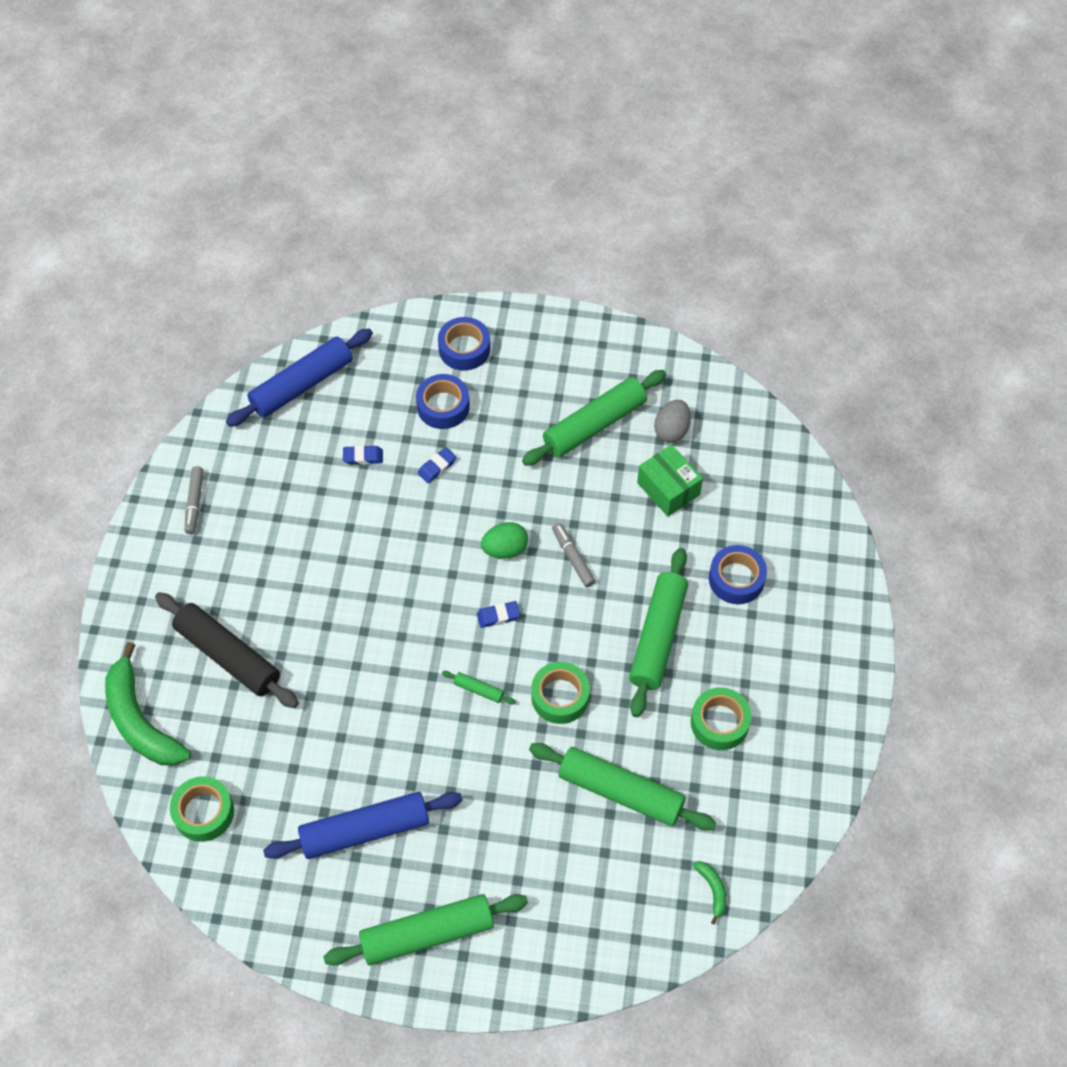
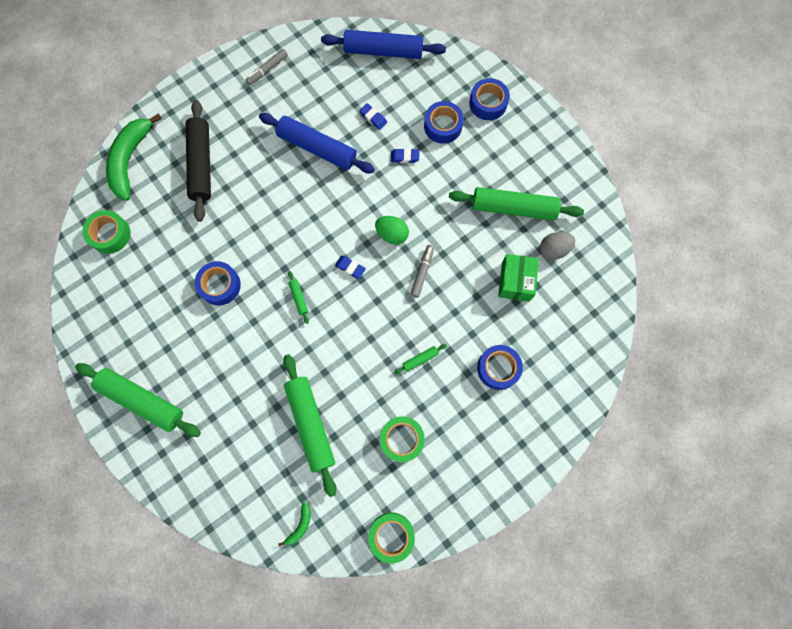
camera: 45 degrees right, 15 degrees up
blue rolling pin [263,792,463,859] -> blue rolling pin moved to [259,113,375,173]
green tape [531,662,590,724] -> green tape moved to [368,512,415,563]
green rolling pin [629,548,688,717] -> green rolling pin [394,344,447,374], size x0.42
none -> blue tape [195,261,241,305]

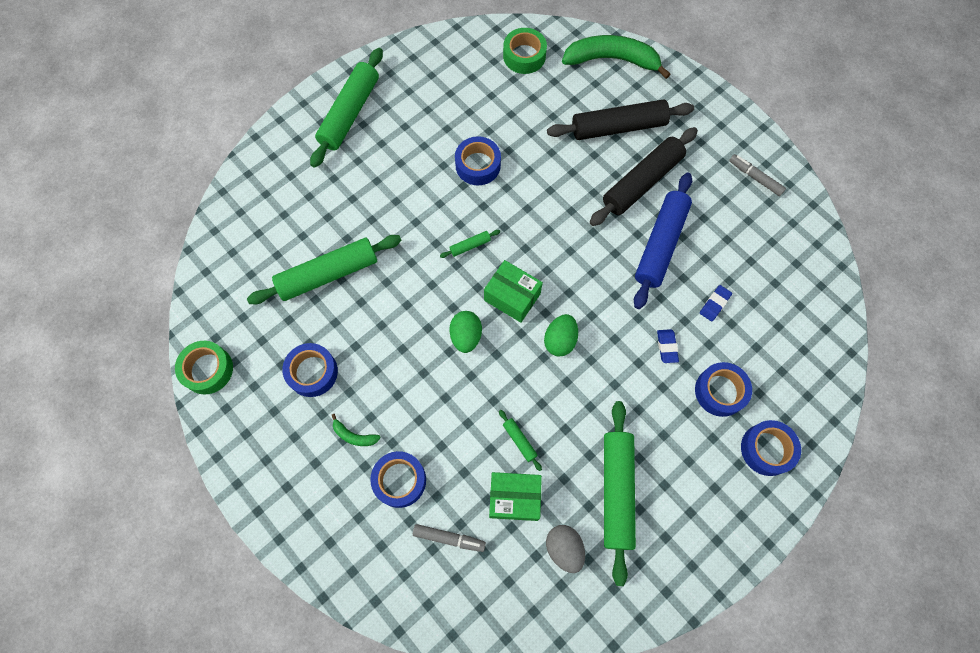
camera: 85 degrees right, 5 degrees down
green banana [278,502,311,547] -> green banana moved to [332,414,381,446]
blue rolling pin [321,30,446,59] -> none
blue eraser [335,256,366,279] -> green box [484,260,543,323]
green tape [380,416,425,462] -> blue tape [282,343,338,397]
green rolling pin [394,344,447,374] -> green rolling pin moved to [499,410,542,471]
grey marker [410,245,434,298] -> grey marker moved to [413,524,486,552]
none -> green egg [449,311,482,353]
none -> black rolling pin [590,127,698,226]

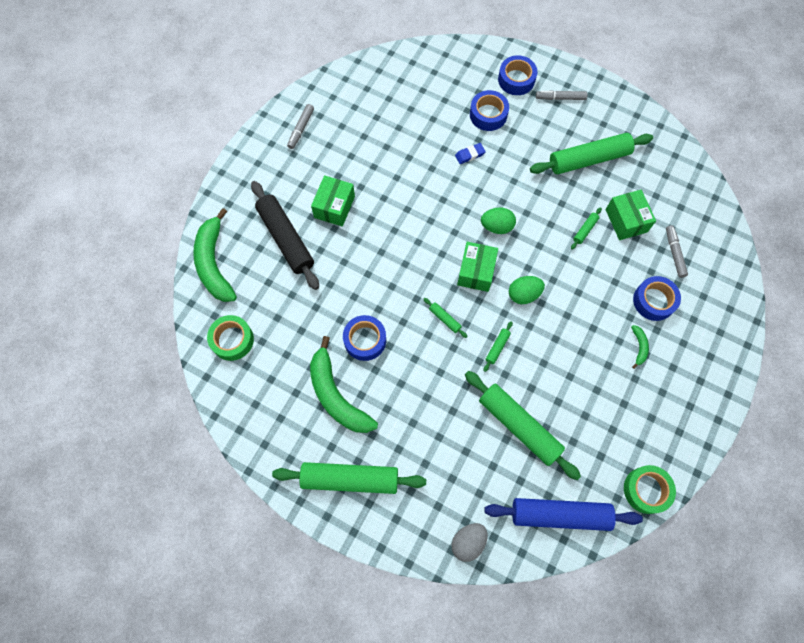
camera: 110 degrees left, 0 degrees up
blue tape [282,343,338,397] -> none
grey egg [546,525,585,573] -> grey egg moved to [451,523,487,562]
black rolling pin [590,127,698,226] -> green box [311,175,355,227]
blue rolling pin [634,173,692,309] -> blue rolling pin moved to [484,498,643,531]
blue eraser [700,285,732,321] -> none
none -> green banana [310,336,378,433]
none -> green rolling pin [483,321,513,372]
none -> grey marker [536,90,588,100]

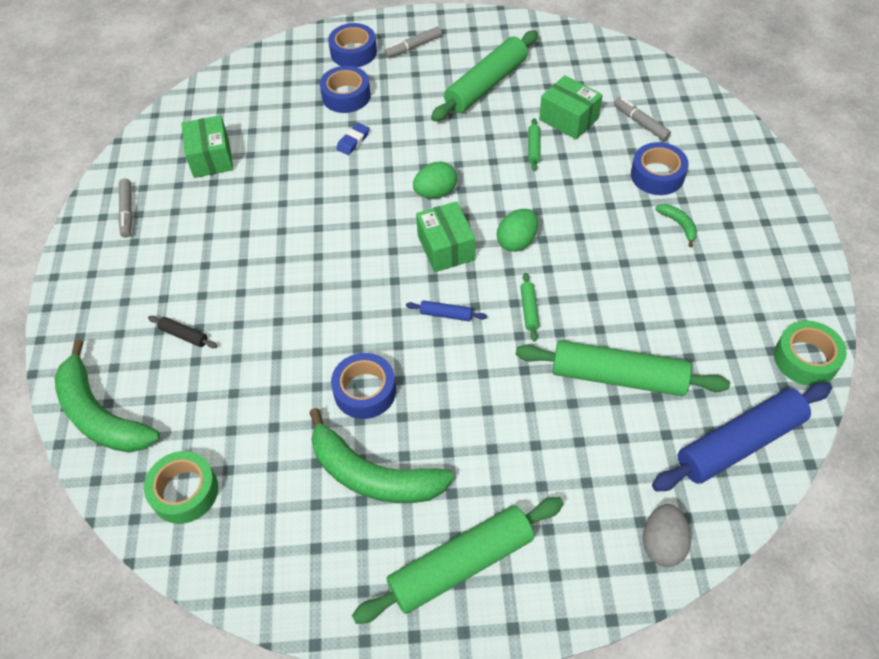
camera: 30 degrees left, 15 degrees down
black rolling pin [251,181,319,290] -> black rolling pin [148,316,217,348], size x0.42
green box [311,175,355,227] -> green box moved to [181,115,234,178]
green rolling pin [424,298,468,338] -> blue rolling pin [406,300,487,321]

